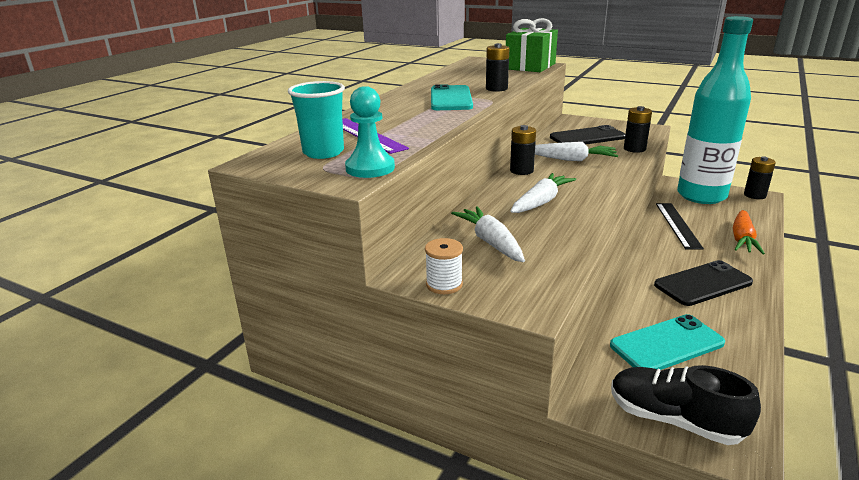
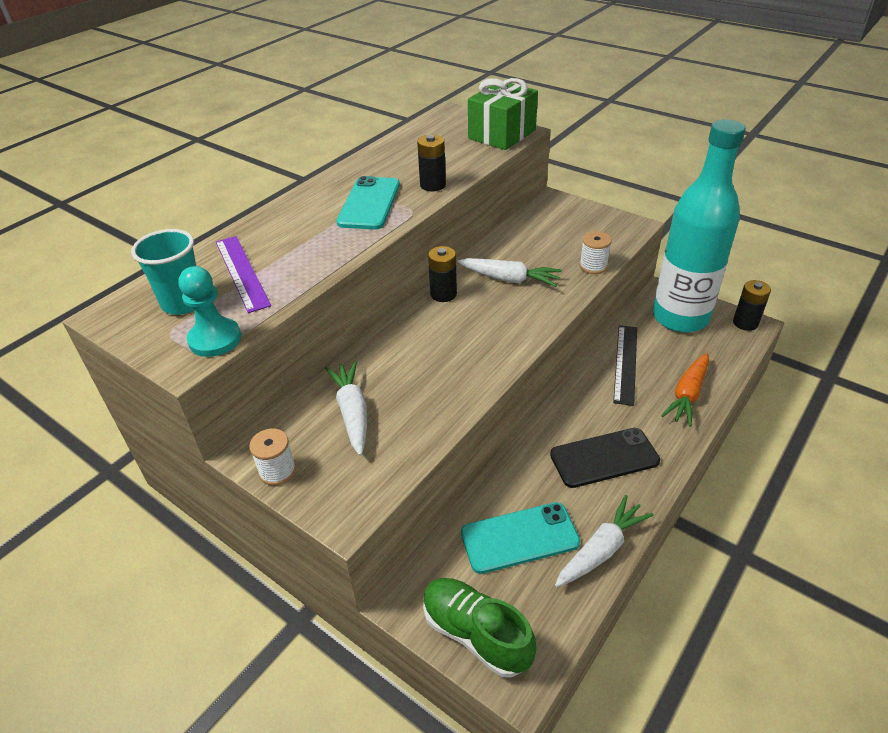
camera: 10 degrees right, 15 degrees up
white carrot [511,173,576,213] -> white carrot moved to [555,495,654,587]
black phone [550,125,625,144] -> none
black shoe [611,365,761,445] -> green shoe [423,578,536,678]
black battery [624,106,652,153] -> white spool [580,231,612,274]

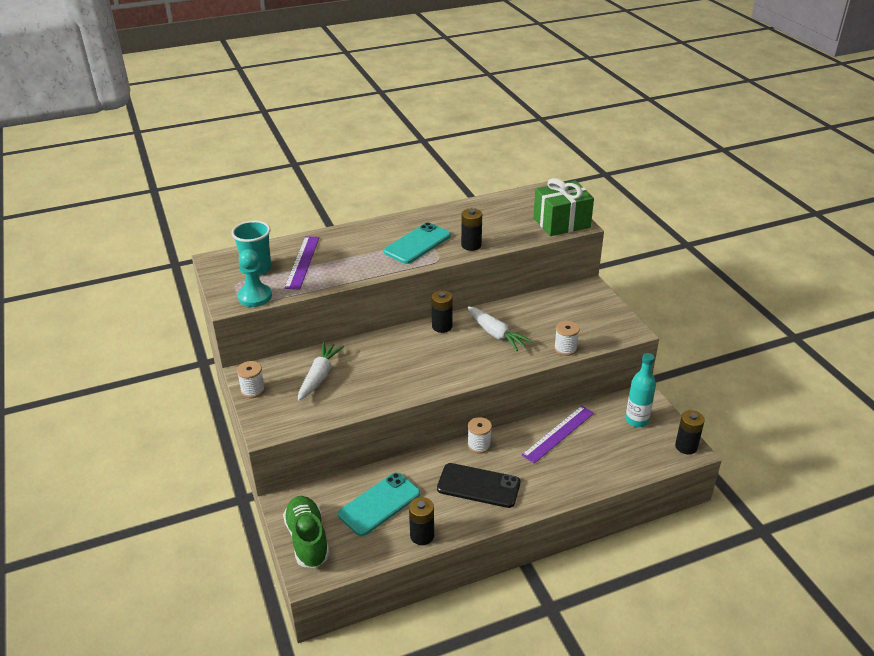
camera: 30 degrees right, 5 degrees down
turquoise phone [461,502,580,574] -> turquoise phone turned 60 degrees counterclockwise [338,472,420,536]
white carrot [555,495,654,587] -> black battery [409,497,434,545]
black ruler [613,325,637,406] -> purple ruler [522,406,594,464]
turquoise bottle [653,119,746,333] -> turquoise bottle [625,353,656,427], size x0.47
orange carrot [661,353,709,427] -> none
none -> white spool [467,417,492,454]

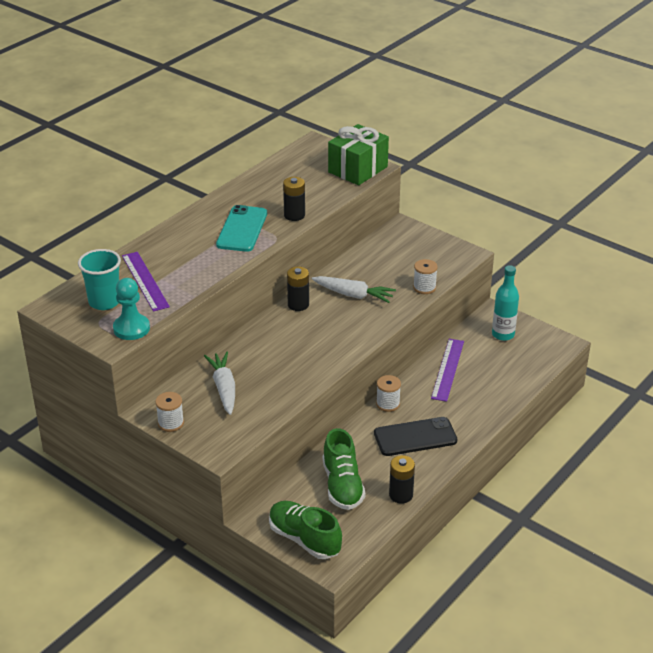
camera: 30 degrees left, 0 degrees up
turquoise phone [338,472,420,536] -> green shoe [323,428,366,510]
black battery [675,410,705,454] -> none

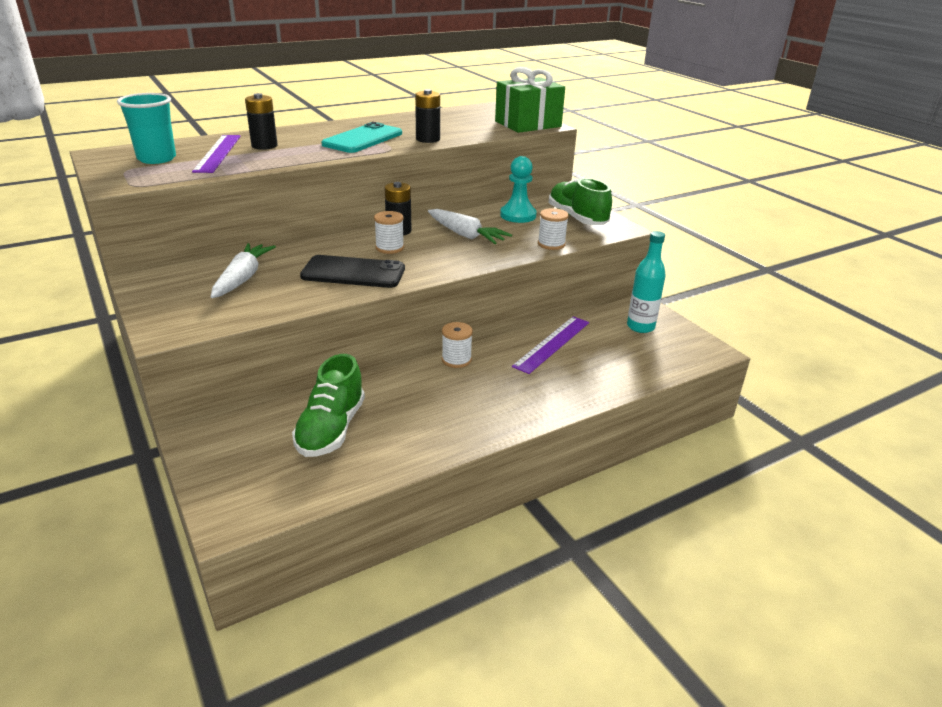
camera: 20 degrees right, 5 degrees down
turquoise pawn [113,278,150,340] -> turquoise pawn moved to [500,156,537,223]
white spool [155,392,184,432] -> white spool moved to [374,211,404,254]
green shoe [269,501,342,559] -> green shoe moved to [548,177,612,225]
black phone [374,417,457,456] -> black phone moved to [300,255,405,288]
black battery [389,455,415,504] -> black battery moved to [245,93,278,150]

